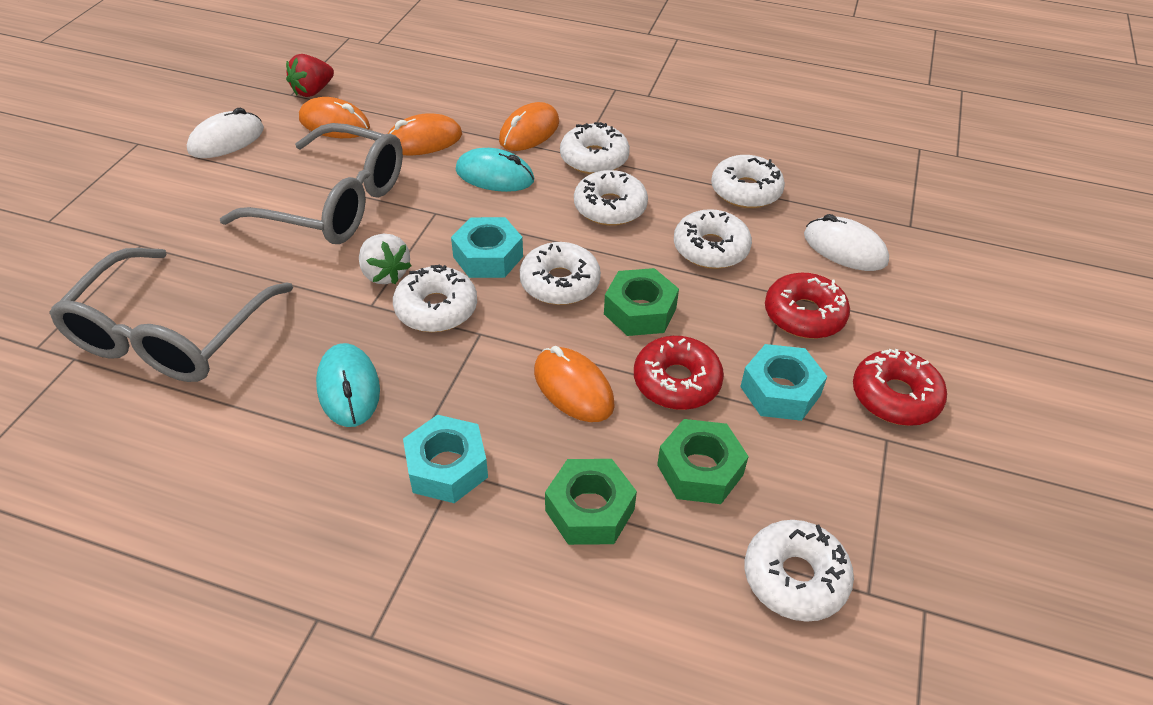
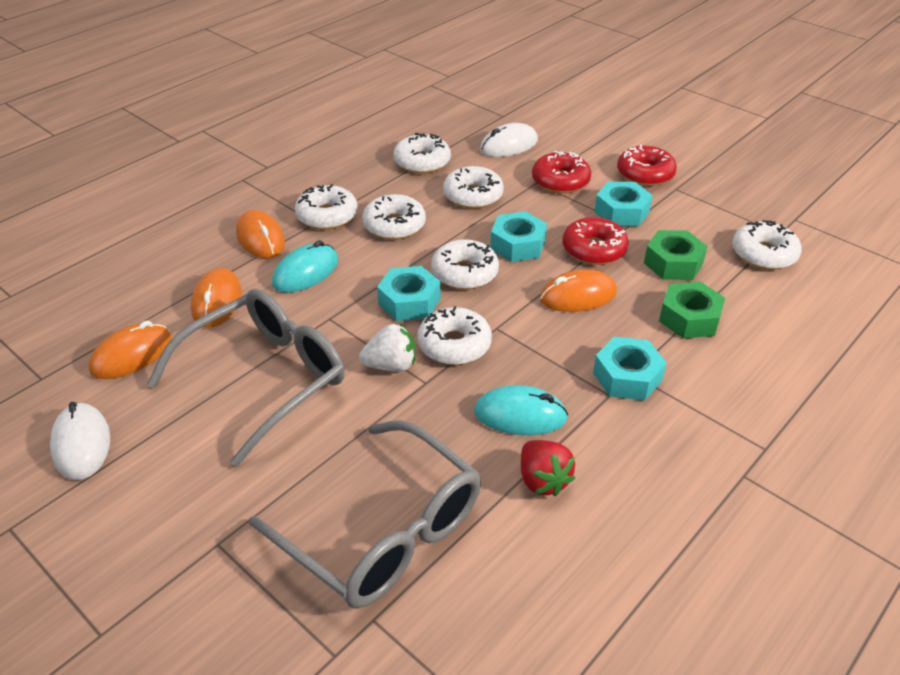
camera: 65 degrees left, 5 degrees down
red strawberry [286,54,334,97] -> red strawberry moved to [521,440,575,496]
green nut [604,268,679,336] -> turquoise nut [490,211,547,262]

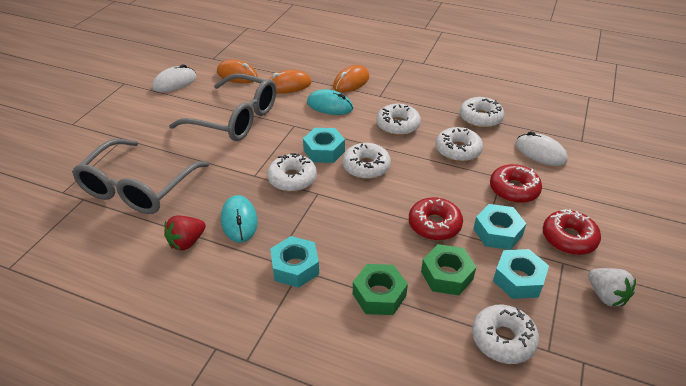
camera: 70 degrees right, 0 degrees up
white donut [295,184,358,230] -> none
white strawberry [359,323,415,372] -> white strawberry moved to [588,268,636,307]
turquoise nut [490,211,547,262] -> turquoise nut moved to [493,249,549,299]
orange mouse [540,270,617,312] -> none

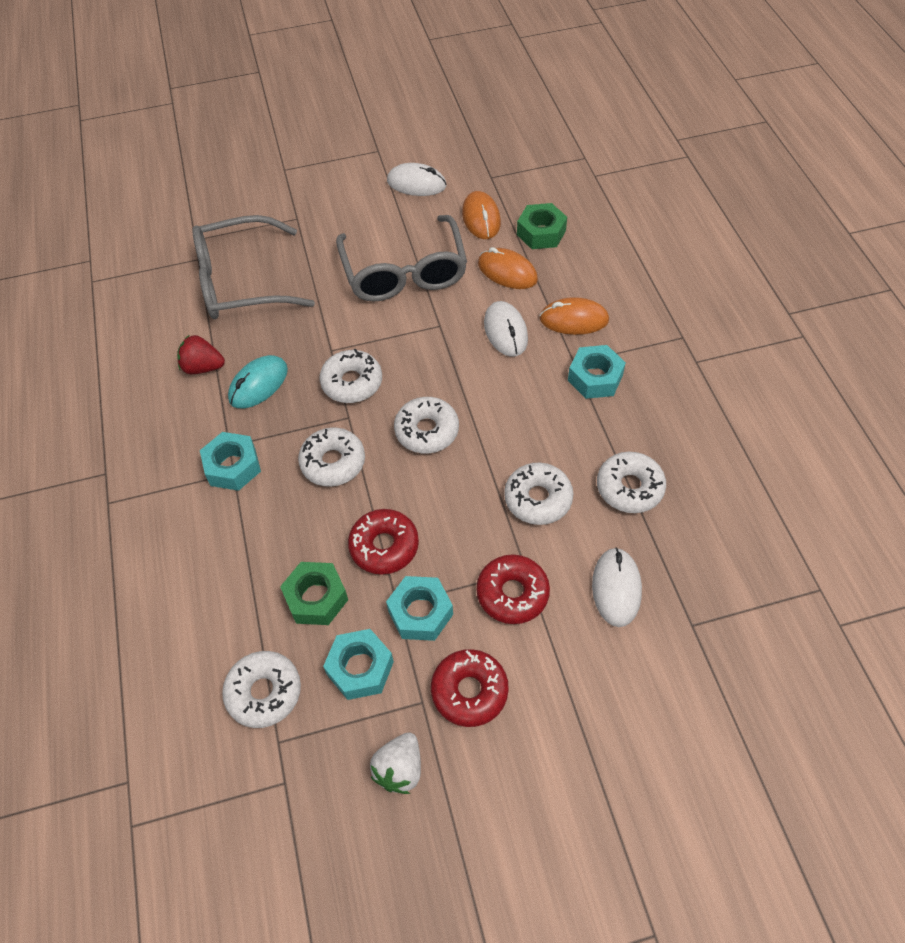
camera: 55 degrees right, 15 degrees up
turquoise nut [303,128,345,163] -> turquoise nut moved to [568,345,626,399]
turquoise mouse [307,89,353,115] -> white mouse [484,301,528,357]
green nut [353,264,408,315] -> green nut moved to [517,203,567,249]
white donut [376,104,421,136] -> white donut moved to [298,427,365,487]

